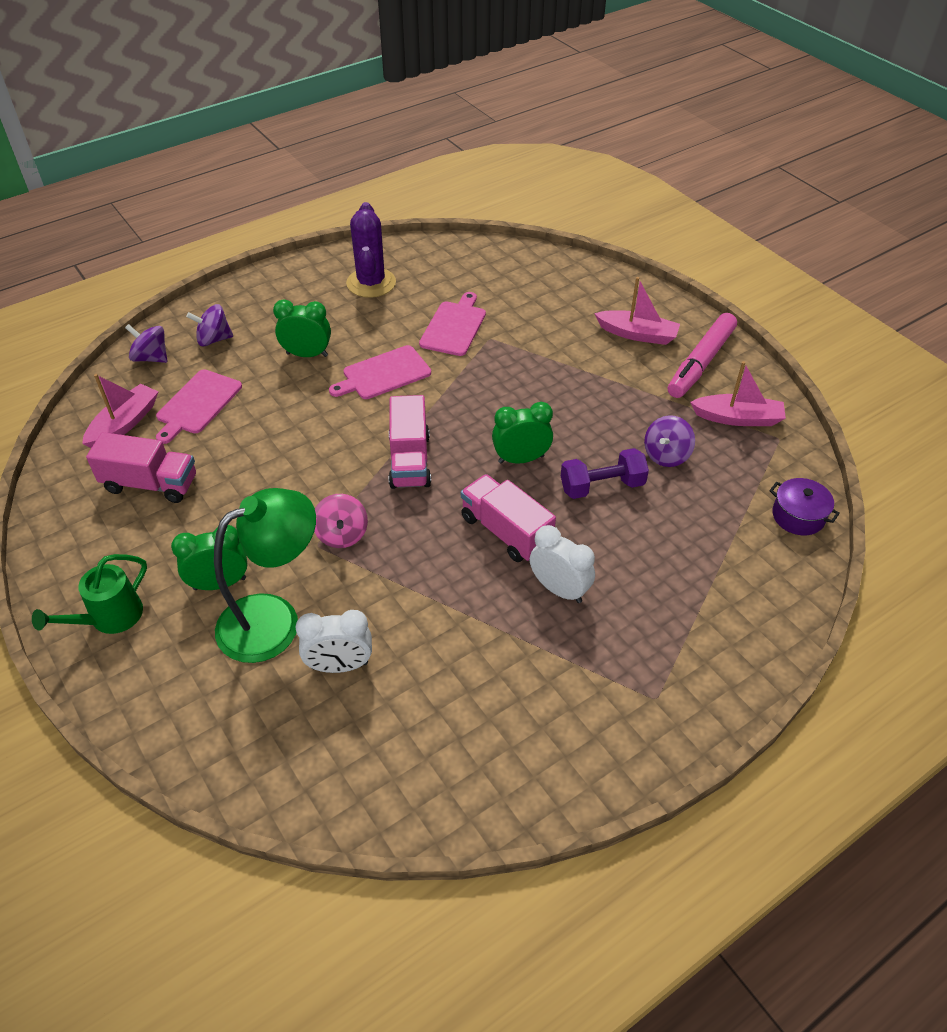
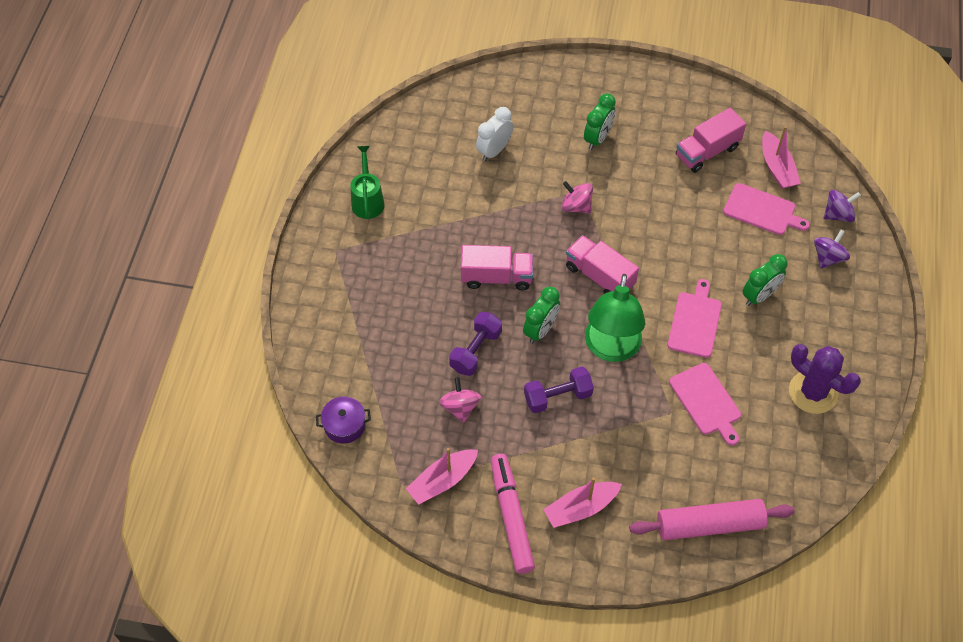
camera: 135 degrees right, 10 degrees up
green watering can [32,554,147,634] -> green watering can moved to [350,146,385,219]
pink cutting board [156,369,242,444] -> pink cutting board turned 135 degrees clockwise [723,183,810,235]
green lamp [214,488,316,663] -> green lamp moved to [585,274,645,362]
white clock [530,525,595,603] -> none
purple spinning top [644,415,695,467] -> pink spinning top [439,377,481,423]
none -> purple dumbbell [524,367,594,413]
none -> pink rolling pin [629,499,795,540]

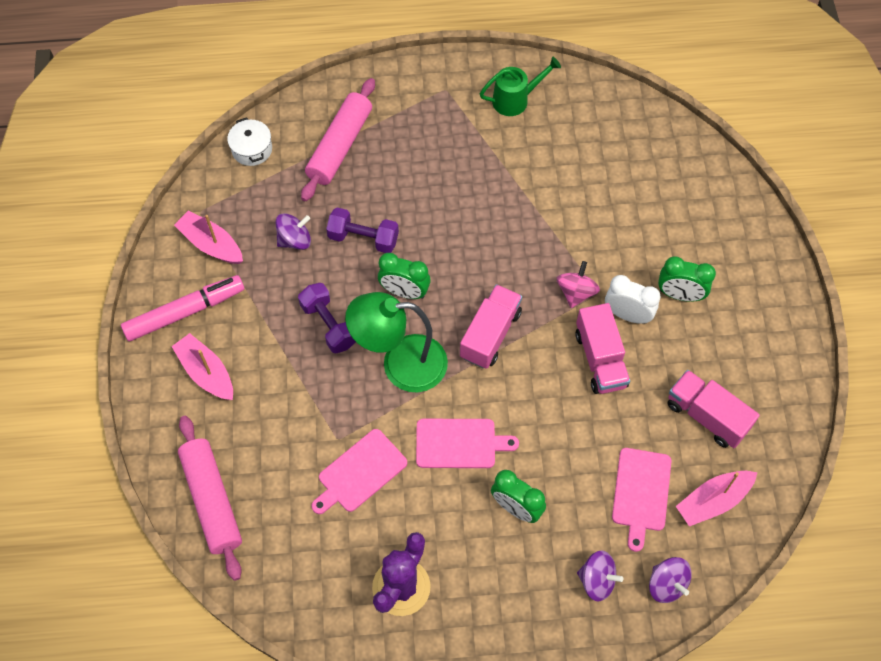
camera: 75 degrees right, 5 degrees up
purple pot [316,396,371,444] -> white pot [227,117,272,166]
pink spinning top [439,377,481,423] -> purple spinning top [275,213,311,250]
pink truck [461,245,533,290] -> pink truck moved to [575,303,630,394]
white clock [476,107,513,161] -> white clock moved to [605,275,661,324]
none -> pink rolling pin [301,78,375,201]

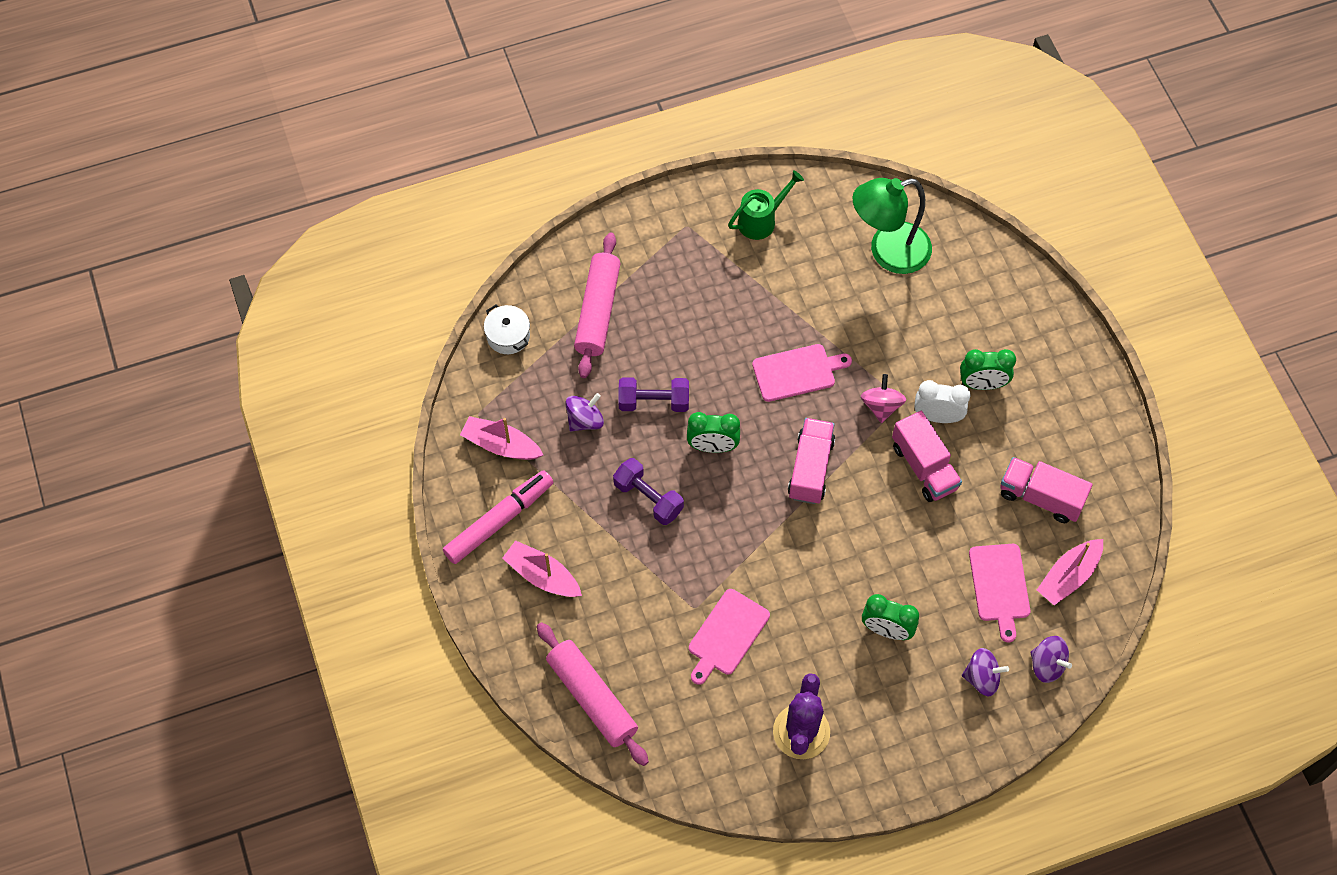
camera: 15 degrees left, 0 degrees up
green lamp [345,292,448,392] -> green lamp moved to [853,178,932,274]
pink cutting board [416,419,519,468] -> pink cutting board moved to [752,344,852,402]

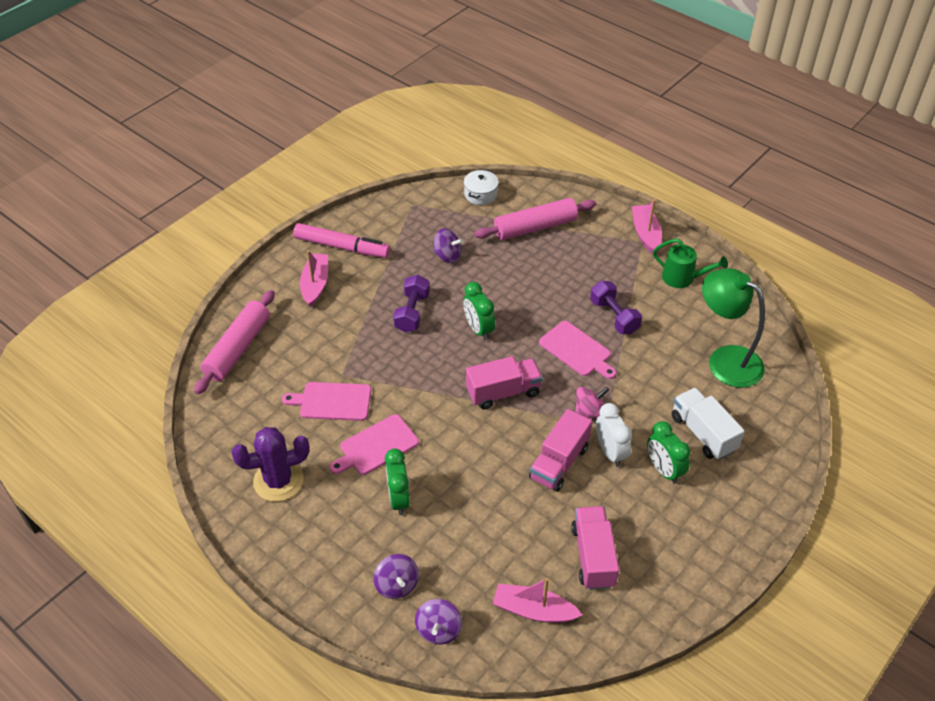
camera: 60 degrees right, 15 degrees down
pink boat [460,416,543,460] -> pink boat moved to [632,199,662,254]
purple dumbbell [618,377,689,412] -> purple dumbbell moved to [590,281,642,334]
pink cutting board [969,544,1030,642] -> pink cutting board moved to [330,414,419,475]
none -> white truck [672,388,745,460]

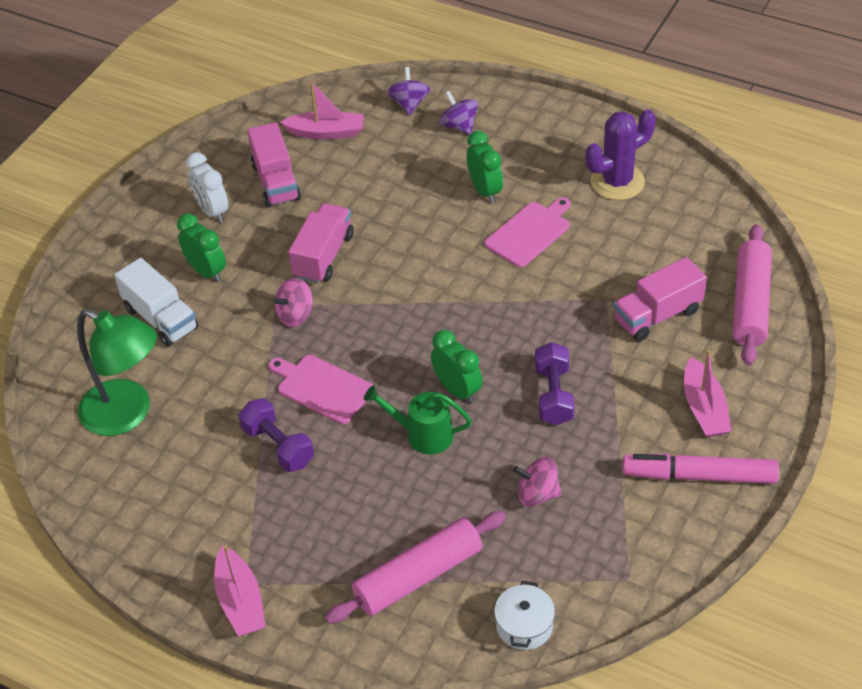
camera: 170 degrees right, 0 degrees up
pink cutting board [282,382,371,421] -> none
purple spinning top [433,228,463,263] -> pink spinning top [513,457,562,507]
pink truck [466,356,543,410] -> pink truck moved to [613,257,707,341]
white clock [596,403,632,467] -> white clock moved to [186,152,228,223]
green watering can [653,239,728,288] -> green watering can moved to [364,385,472,455]

